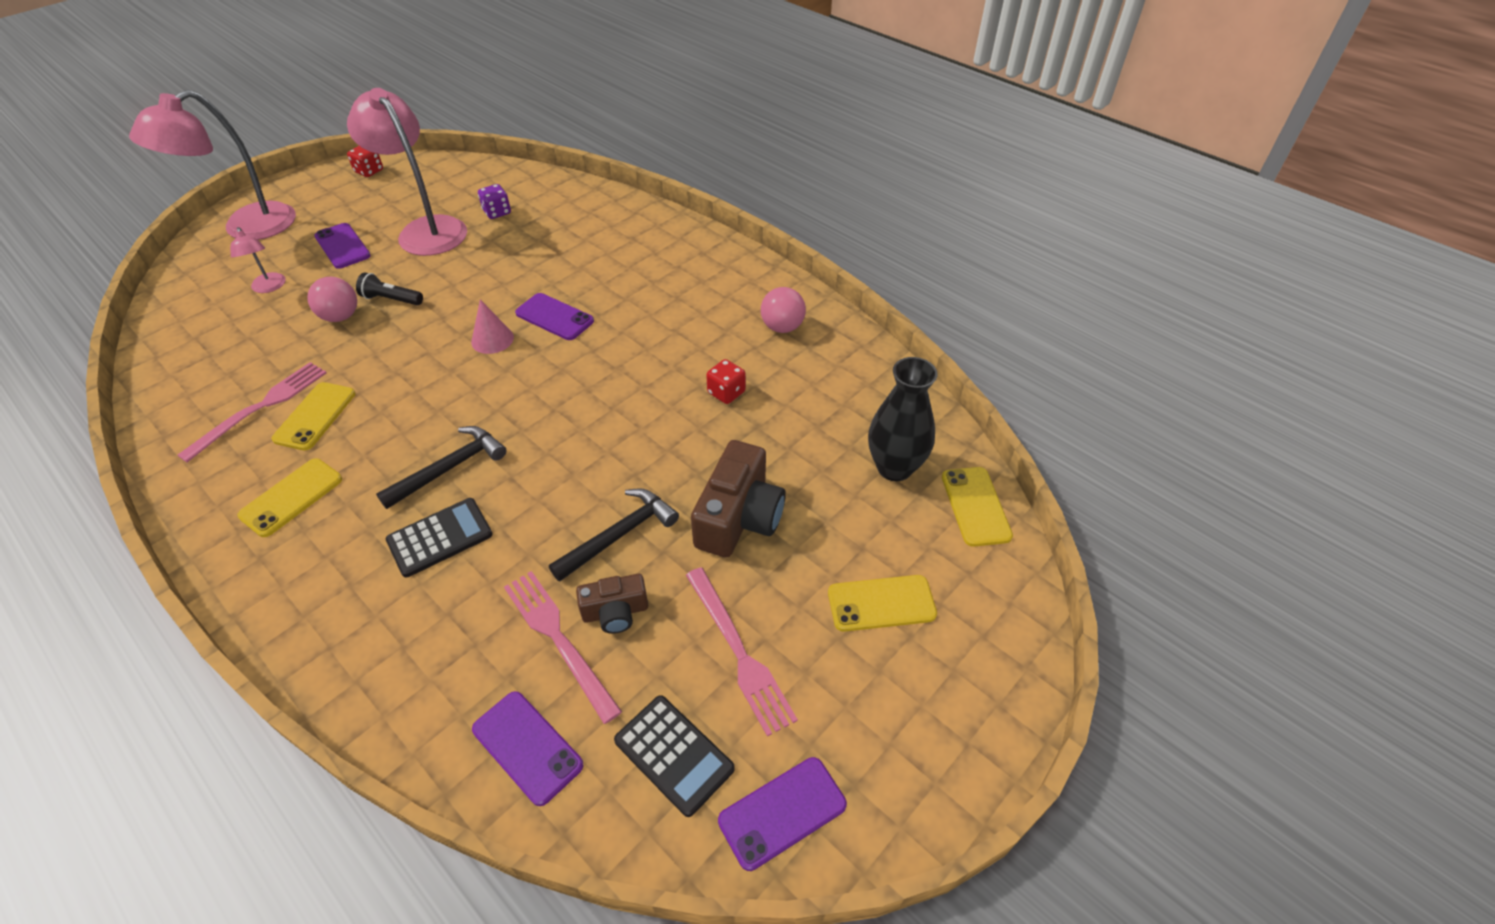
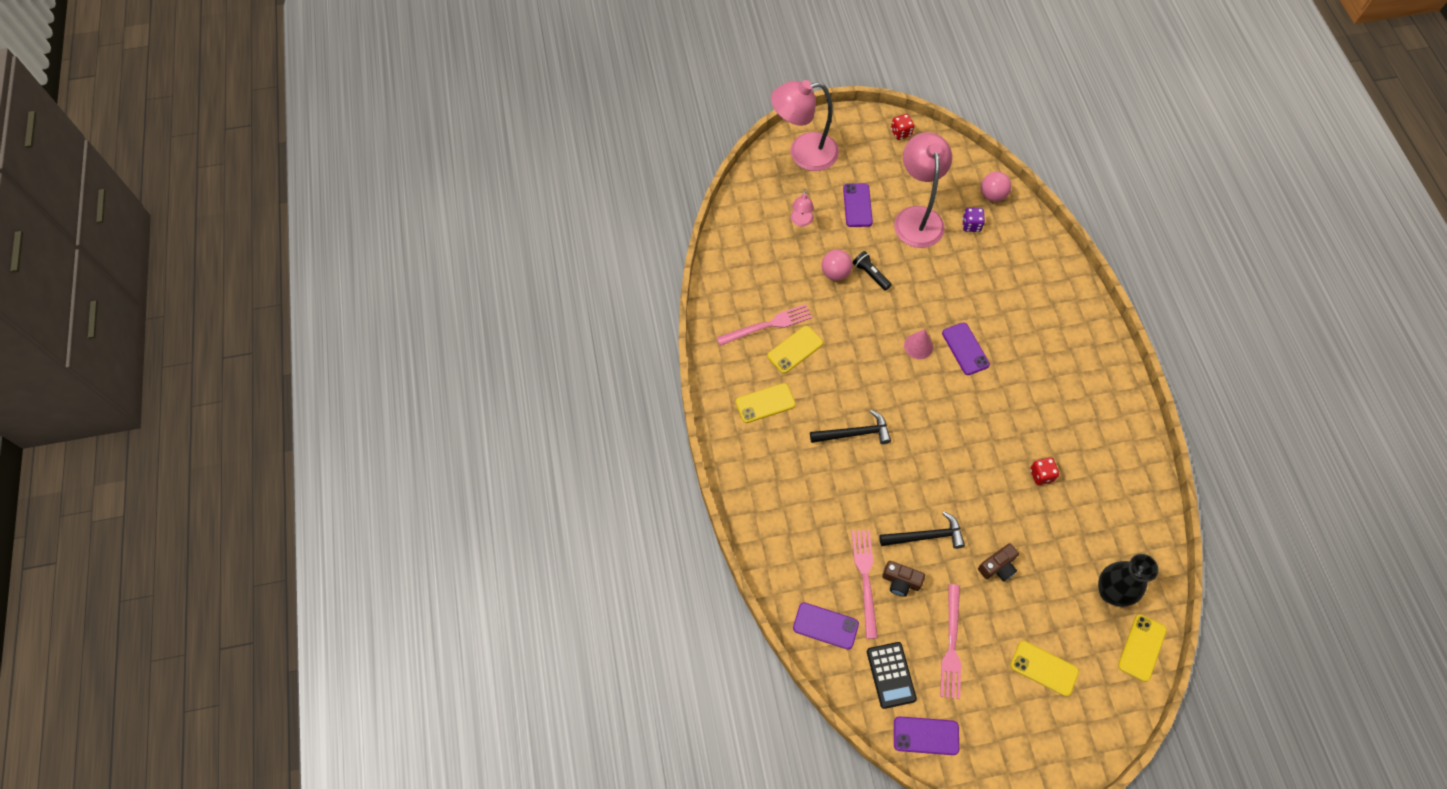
camera: 35 degrees right, 15 degrees up
black calculator [385,498,493,578] -> none
purple phone [472,691,584,806] -> purple phone turned 60 degrees counterclockwise [793,603,859,650]
brown camera [691,440,786,557] -> brown camera [978,543,1019,582], size x0.57
pink ball [761,287,806,333] -> pink ball moved to [981,172,1012,202]

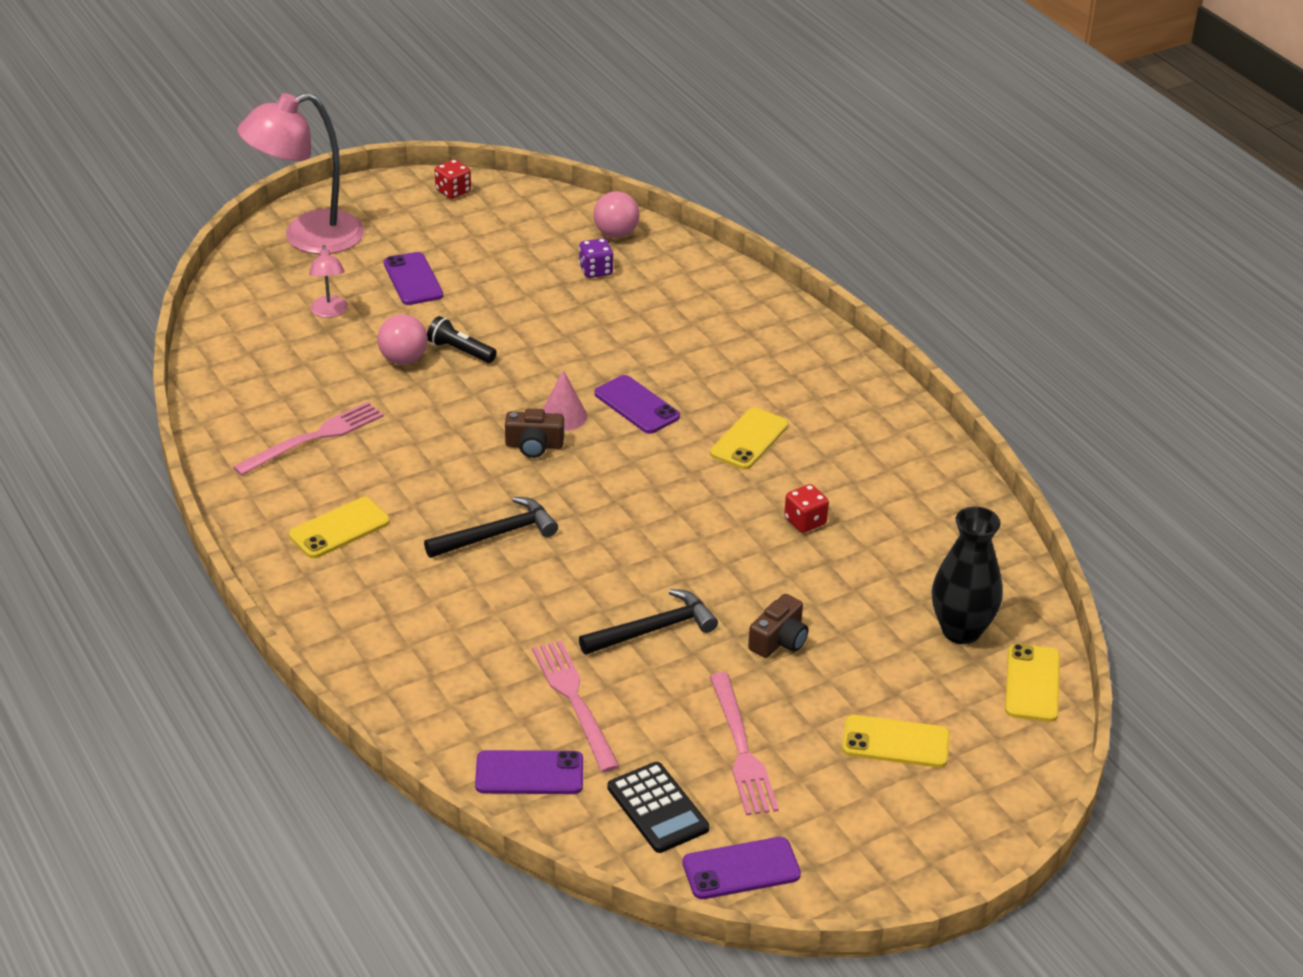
camera: 20 degrees left, 25 degrees down
yellow phone [767,326,823,373] -> yellow phone moved to [710,408,789,470]
brown camera [882,561,925,597] -> brown camera moved to [505,408,564,458]
pink lamp [894,132,952,248] -> none

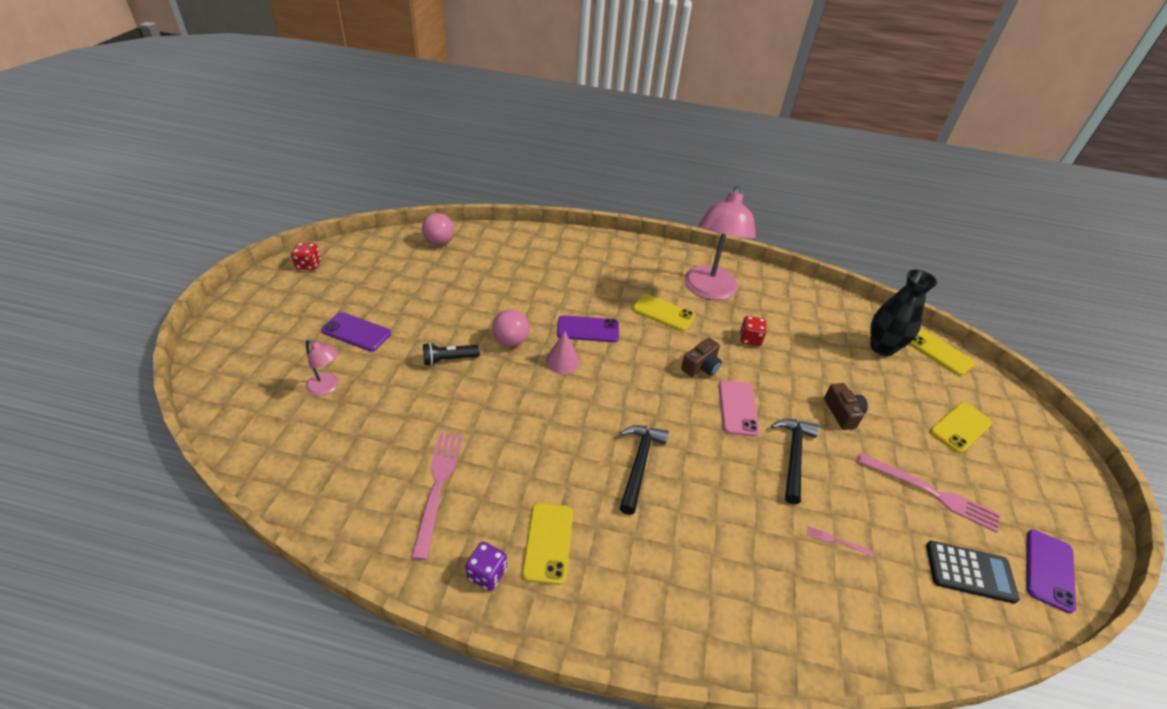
camera: 50 degrees left, 5 degrees up
pink lamp [238,92,364,254] -> pink lamp moved to [685,186,756,300]
pink ball [377,315,428,365] -> pink ball moved to [492,310,530,347]
purple phone [475,750,583,794] -> none
brown camera [505,408,564,458] -> brown camera moved to [681,338,722,377]
pink fork [532,640,620,772] -> pink fork [807,526,873,557], size x0.44
purple dice [579,238,613,278] -> purple dice moved to [465,542,507,591]
yellow phone [710,408,789,470] -> yellow phone turned 45 degrees counterclockwise [632,294,695,331]
none -> pink phone [719,380,760,437]

